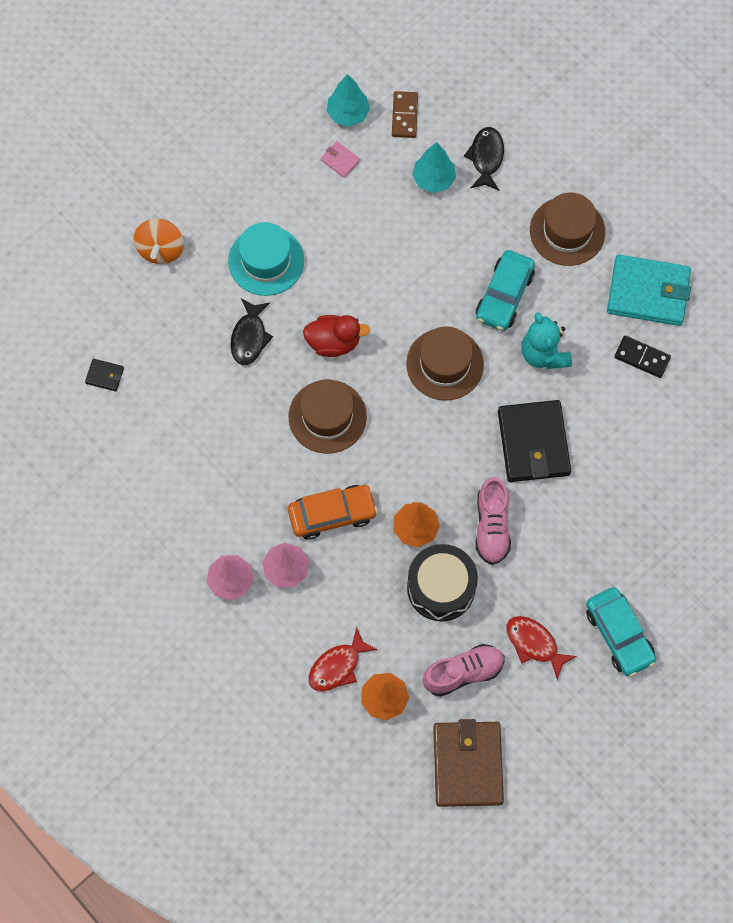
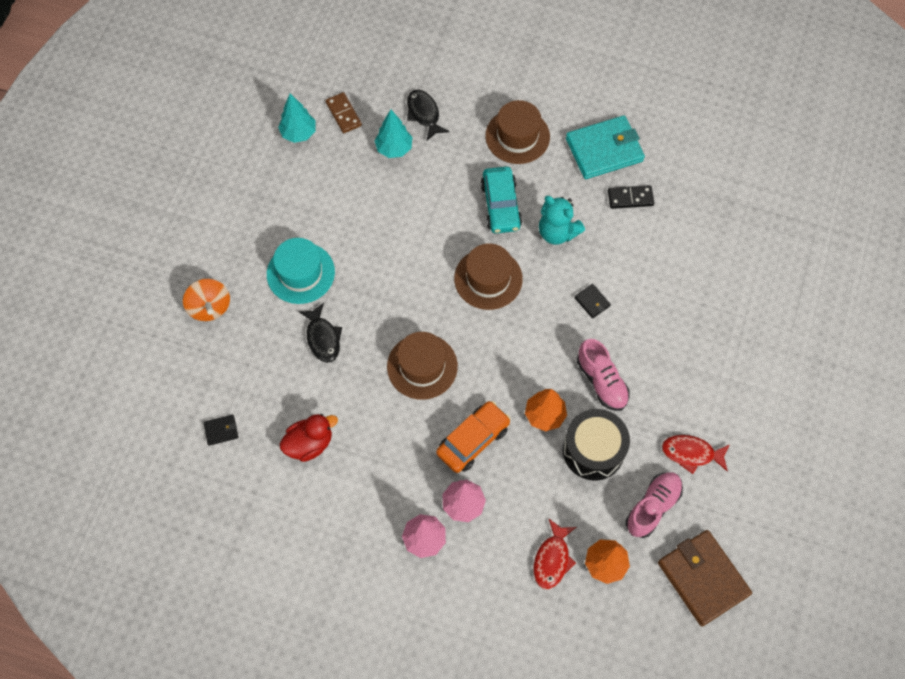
camera: 30 degrees left, 5 degrees down
red duck [303,315,370,357] -> red duck moved to [280,414,338,462]
pink wallet [321,141,360,178] -> none
black wallet [498,400,571,482] -> black wallet [574,284,611,319], size x0.43
turquoise car [586,587,656,677] -> none

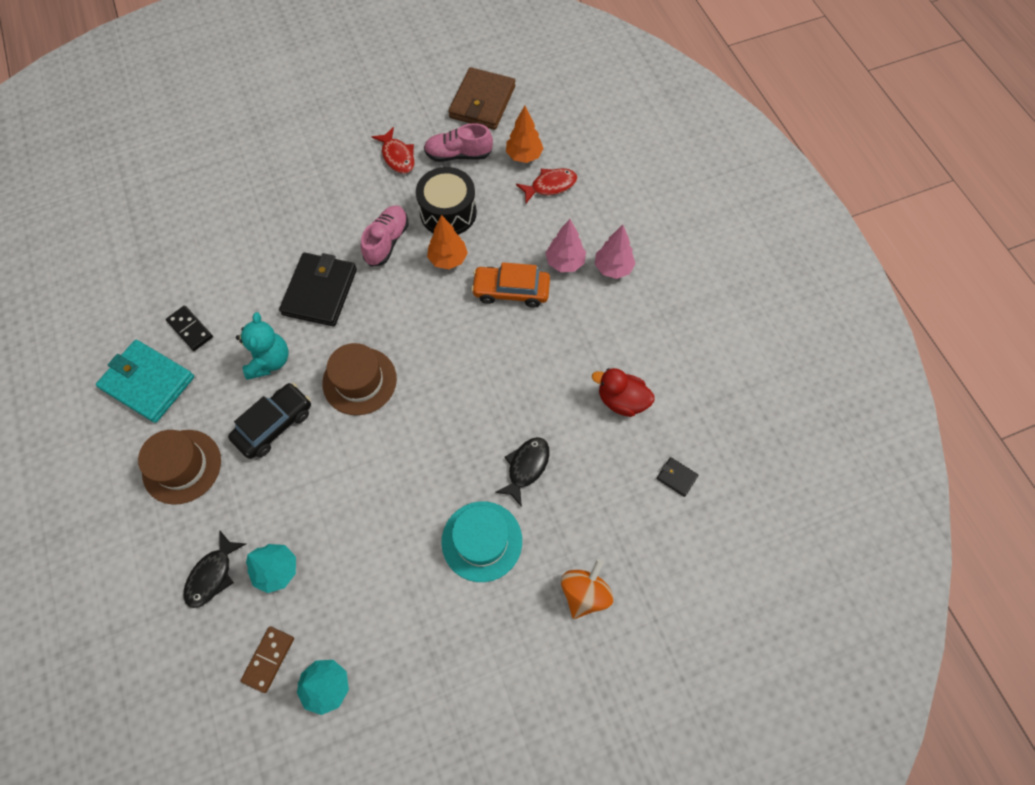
camera: 130 degrees left, 0 degrees up
brown hat [387,332,458,400] -> none
turquoise car [481,166,522,233] -> black car [228,383,311,459]
black wallet [574,284,611,319] -> black wallet [279,253,357,326], size x2.34

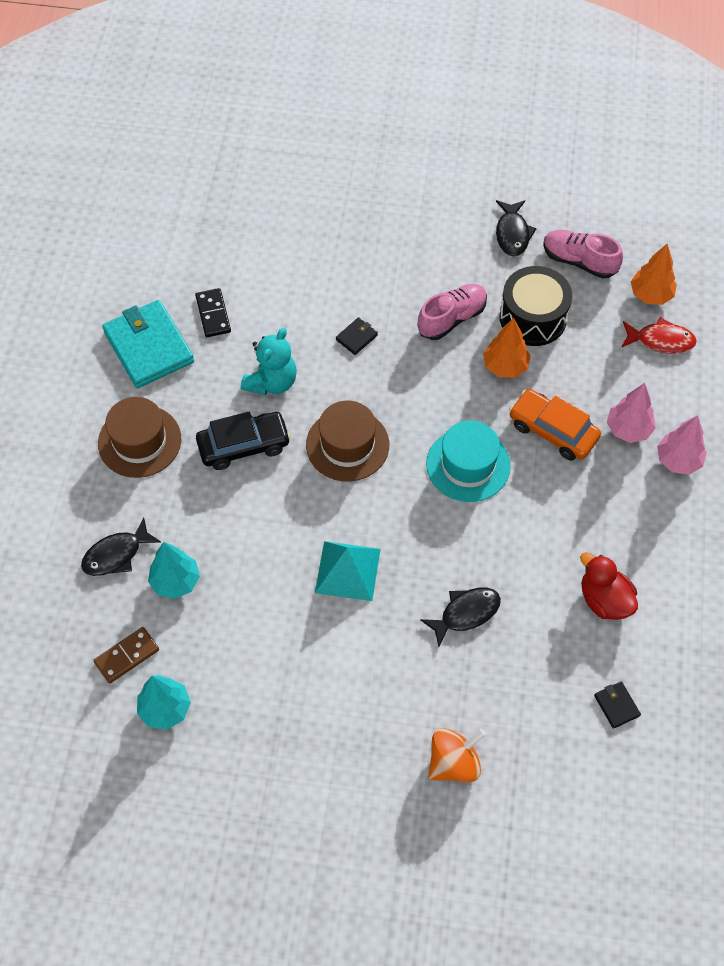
camera: 30 degrees right, 5 degrees down
black wallet [279,253,357,326] -> black wallet [336,317,378,355], size x0.43
red fish [372,127,415,174] -> black fish [496,200,537,256]
turquoise hat [441,501,522,582] -> turquoise hat moved to [426,420,511,502]
brown wallet [448,67,515,130] -> none
none -> turquoise pyramid [315,541,381,601]

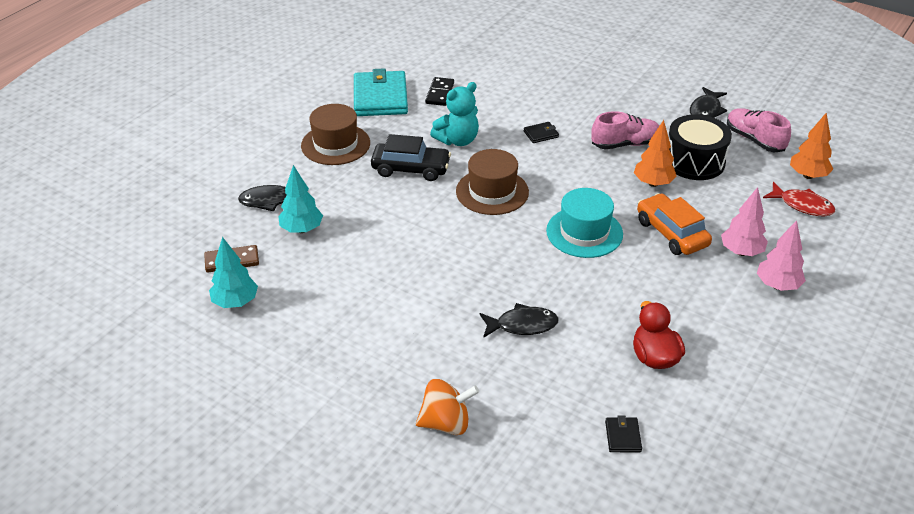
camera: 25 degrees right, 20 degrees down
turquoise pyramid [315,541,381,601] -> none

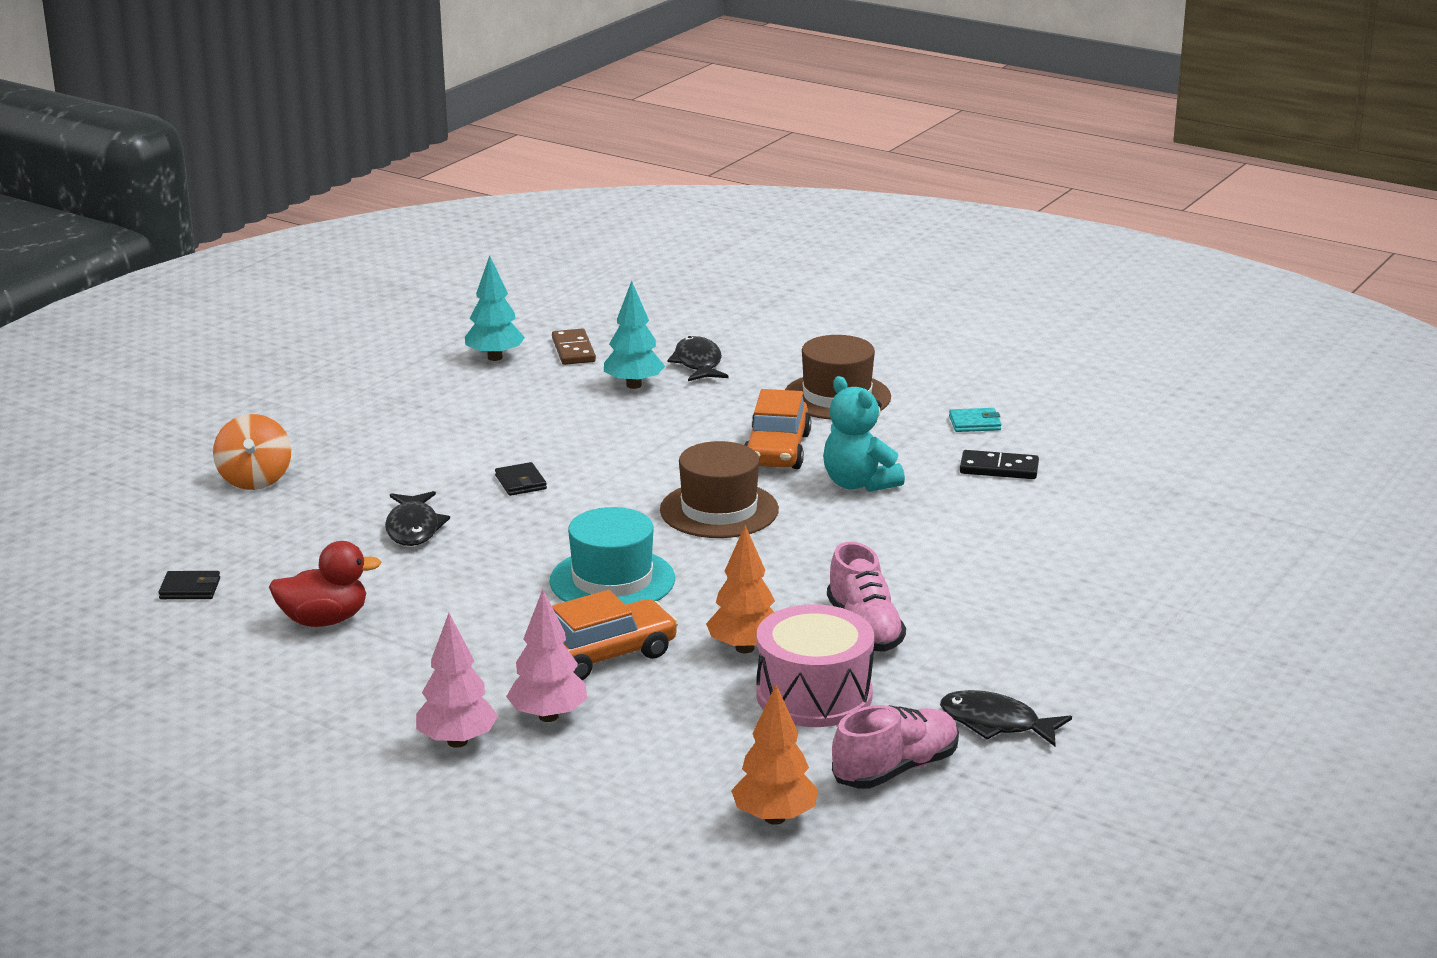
camera: 90 degrees right, 15 degrees down
turquoise wallet [354,68,408,116] -> turquoise wallet [949,408,1001,432], size x0.43
black car [371,134,451,181] -> orange car [744,389,811,469]
black wallet [523,122,559,143] -> black wallet moved to [495,462,547,496]
black drum [669,114,732,180] -> pink drum [756,604,874,727]
red fish [763,182,835,216] -> none

